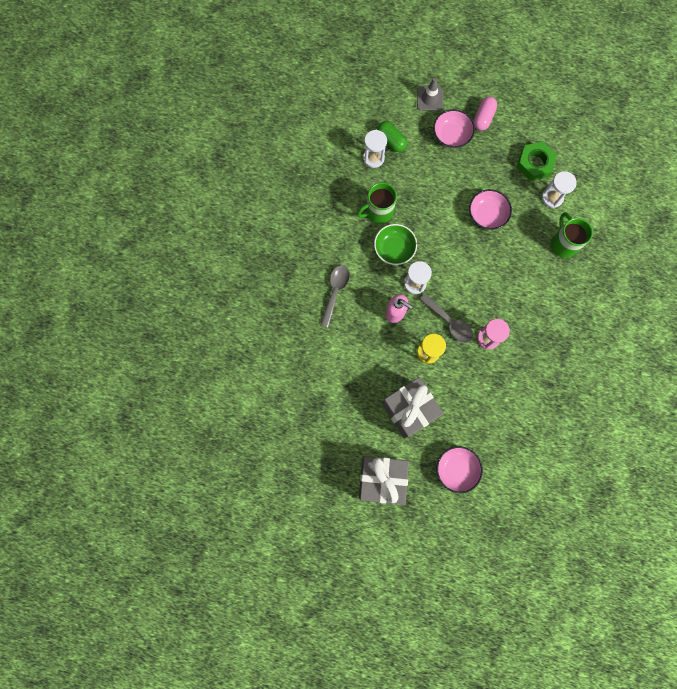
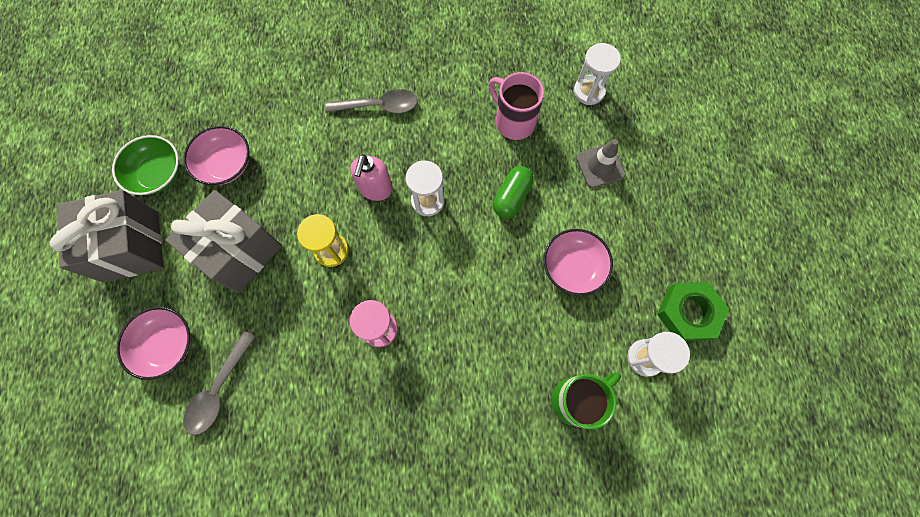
camera: 70 degrees right, 5 degrees down
green mug [357,182,397,224] -> pink mug [488,72,544,140]
green bowl [374,224,417,265] -> green bowl moved to [112,135,179,195]
green capsule [377,121,407,152] -> green capsule moved to [493,166,534,218]
grey traffic cone [417,78,443,111] -> grey traffic cone moved to [576,139,626,188]
grey spoon [420,294,473,343] -> grey spoon moved to [183,331,256,435]
pink bowl [433,109,475,148] -> pink bowl moved to [183,126,249,185]
pink capsule [473,97,497,131] -> none

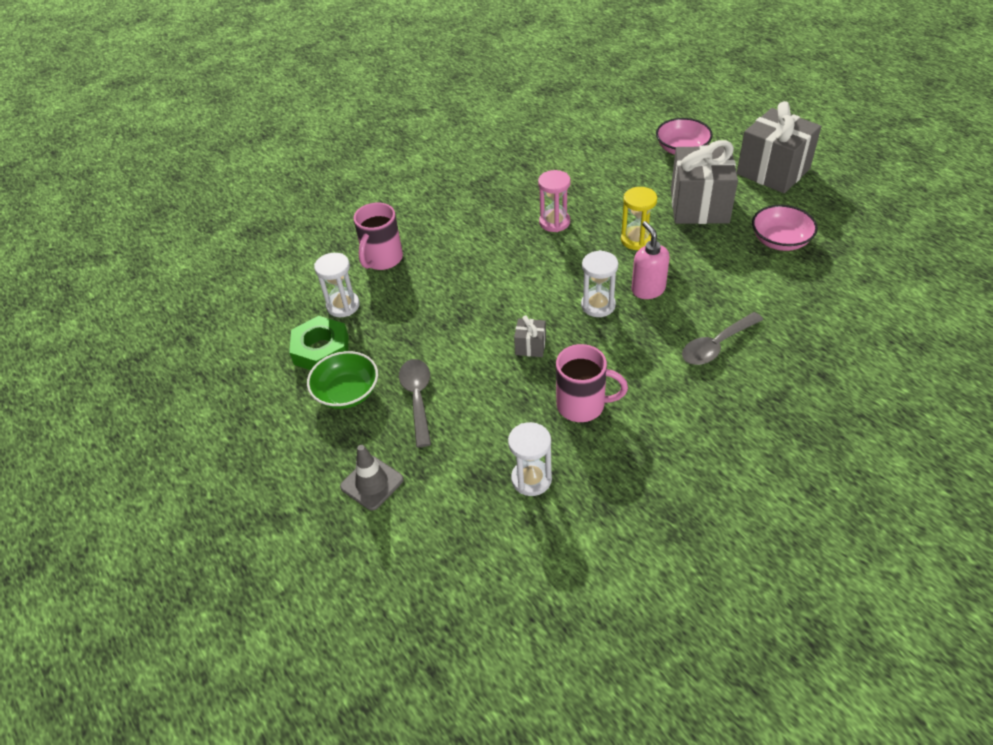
camera: 150 degrees right, 25 degrees down
green bowl [112,135,179,195] -> green bowl moved to [307,351,378,409]
grey spoon [183,331,256,435] -> grey spoon moved to [399,359,431,447]
green capsule [493,166,534,218] -> grey gift [514,315,546,357]
pink bowl [543,229,613,296] -> none
green mug [551,372,621,429] -> pink mug [354,202,403,270]
grey traffic cone [576,139,626,188] -> grey traffic cone moved to [340,445,404,511]

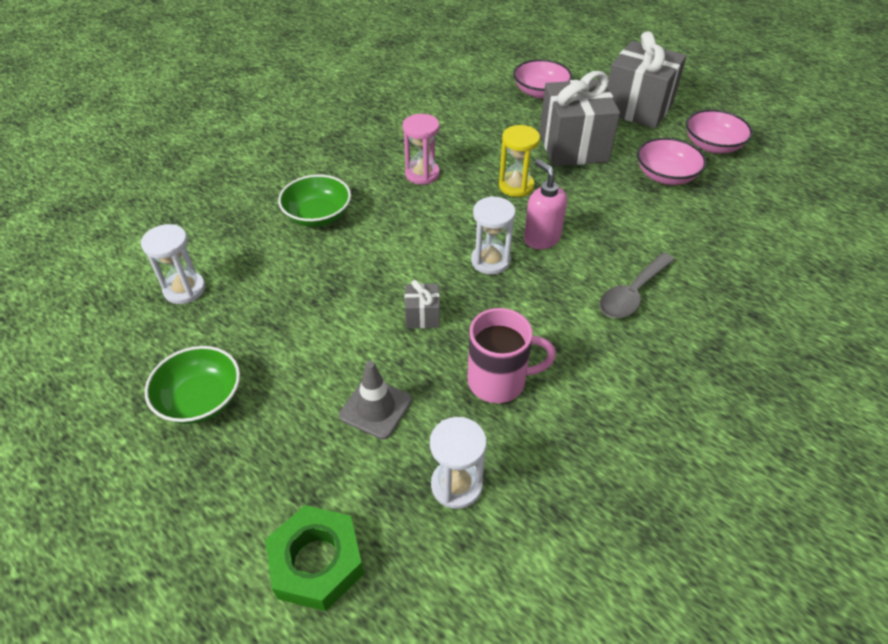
camera: 15 degrees left, 0 degrees up
green nut [289,316,348,370] -> green nut moved to [265,505,364,611]
grey traffic cone [340,445,404,511] -> grey traffic cone moved to [339,361,412,440]
pink mug [354,202,403,270] -> none
grey spoon [399,359,431,447] -> none
none -> green bowl [278,175,351,227]
none -> pink bowl [686,109,753,153]

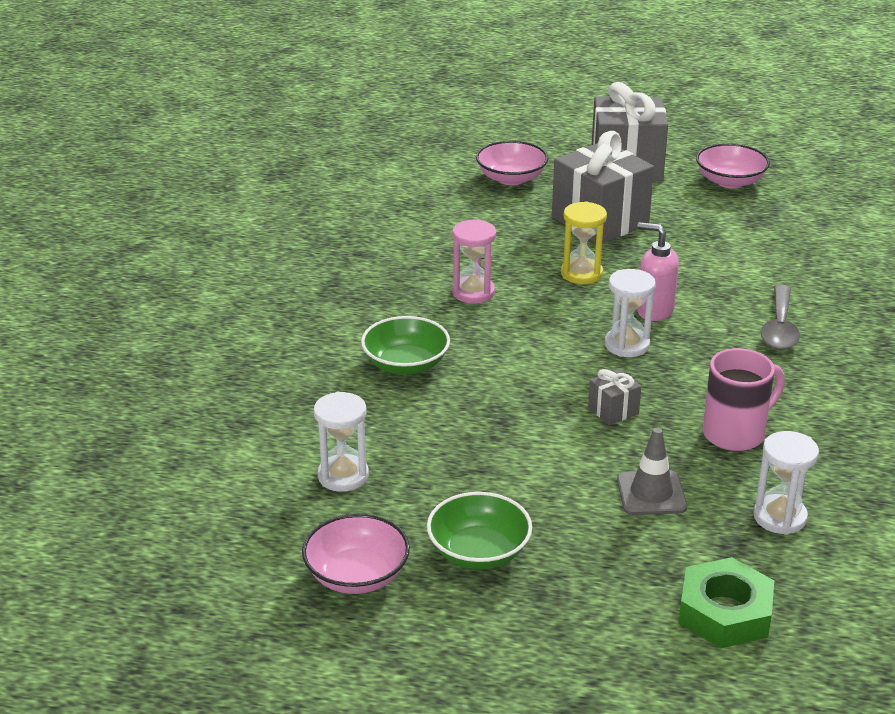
camera: 30 degrees left, 15 degrees down
pink bowl [637,138,707,185] -> pink bowl moved to [302,514,410,594]

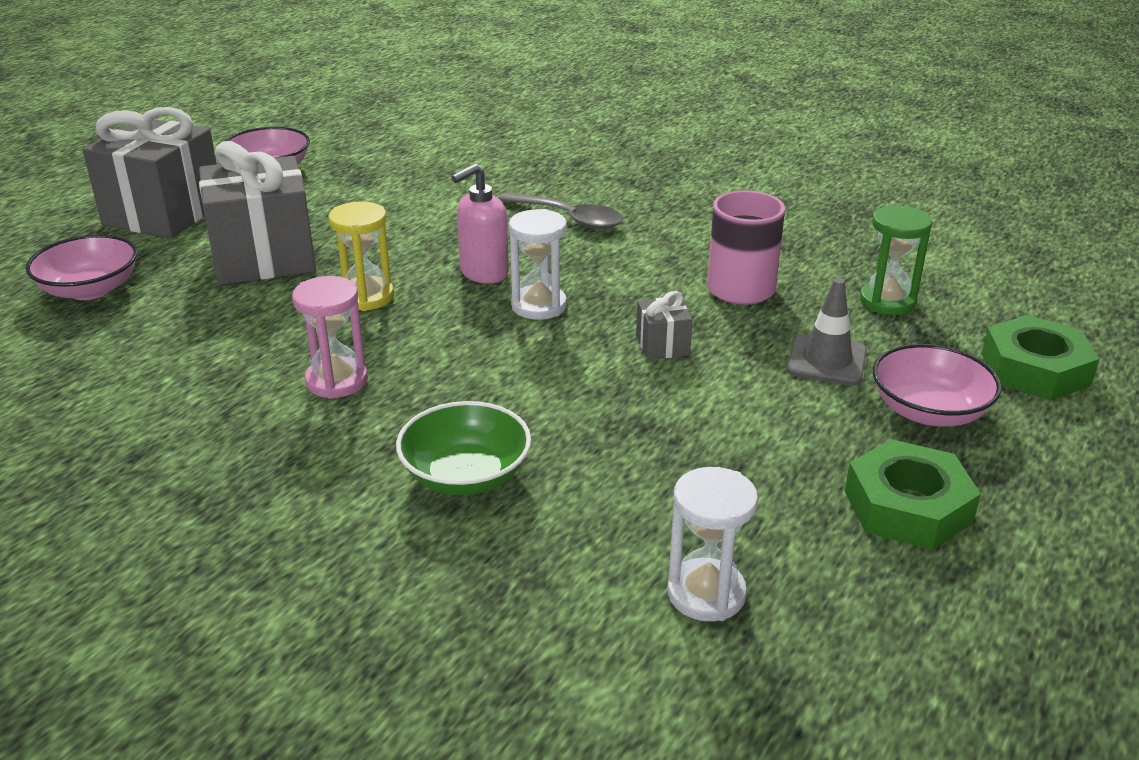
camera: 70 degrees left, 0 degrees up
pink bowl [302,514,410,594] -> pink bowl moved to [873,344,1002,427]
green bowl [427,492,532,569] -> green nut [845,439,981,550]
white hourglass [753,431,819,535] -> green hourglass [860,205,932,315]

